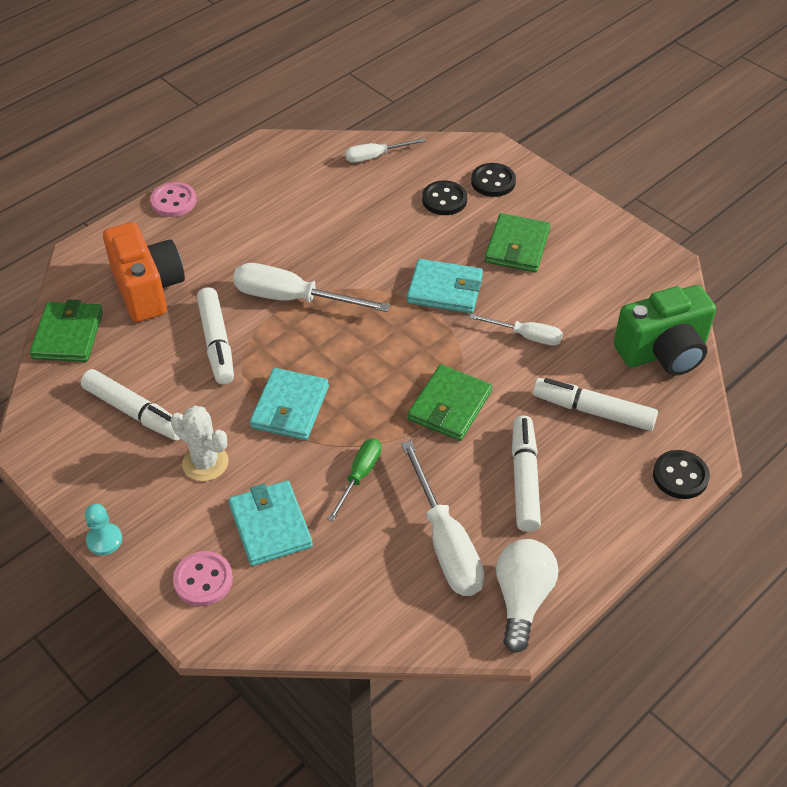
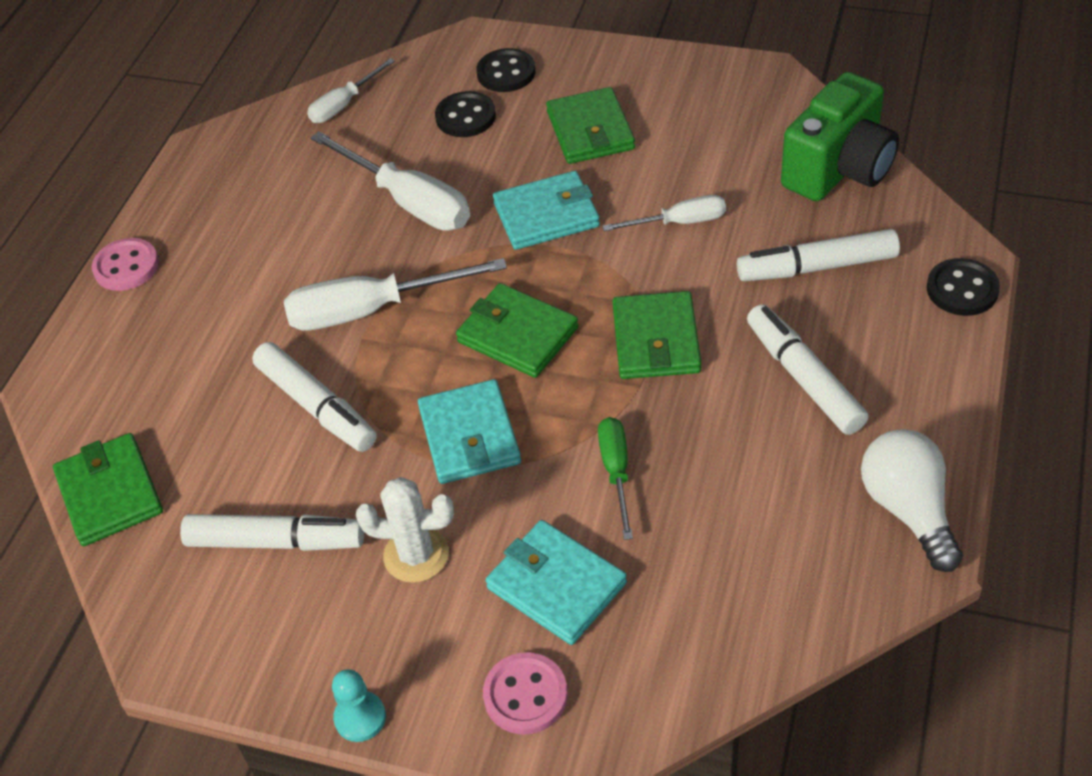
camera: 25 degrees left, 0 degrees up
orange camera [103,222,185,322] -> none
white screwdriver [401,440,484,596] -> white screwdriver moved to [310,131,470,231]
none -> green wallet [456,283,578,378]

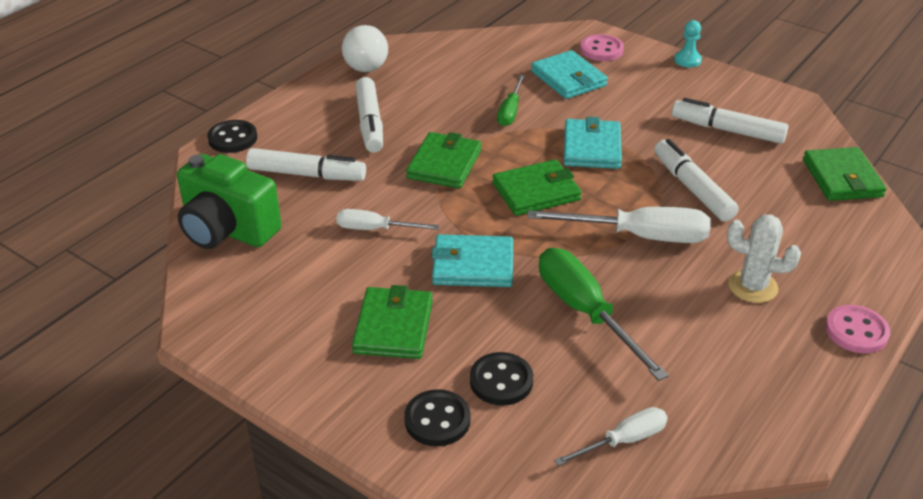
camera: 165 degrees left, 10 degrees down
white screwdriver [310,131,470,231] -> green screwdriver [539,248,669,381]
white cactus [356,477,454,583] -> white cactus moved to [727,214,801,303]
green wallet [456,283,578,378] -> green wallet turned 75 degrees counterclockwise [492,159,582,216]
green camera [781,72,899,201] -> green camera turned 120 degrees counterclockwise [177,154,281,249]

